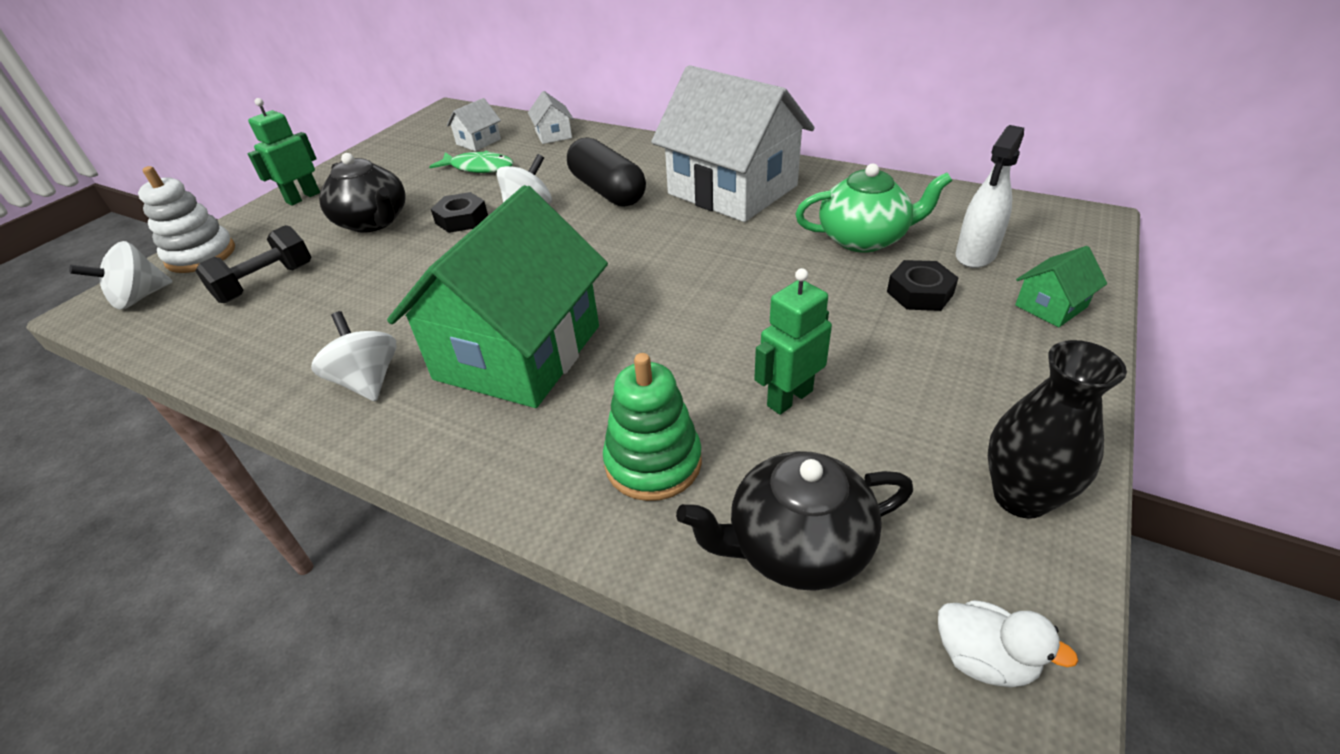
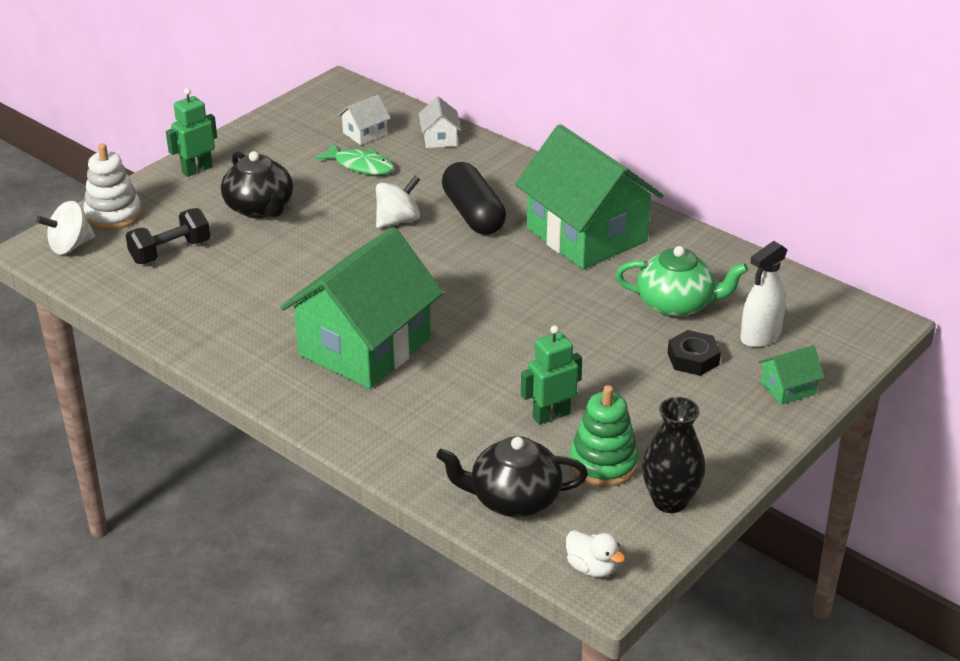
camera: 10 degrees right, 5 degrees down
white spinning top [311,311,396,401] -> none
black nut [431,192,488,233] -> none
green stacking toy [603,353,702,501] -> green stacking toy moved to [570,385,639,487]
white house [651,65,815,222] -> green house [515,124,664,270]

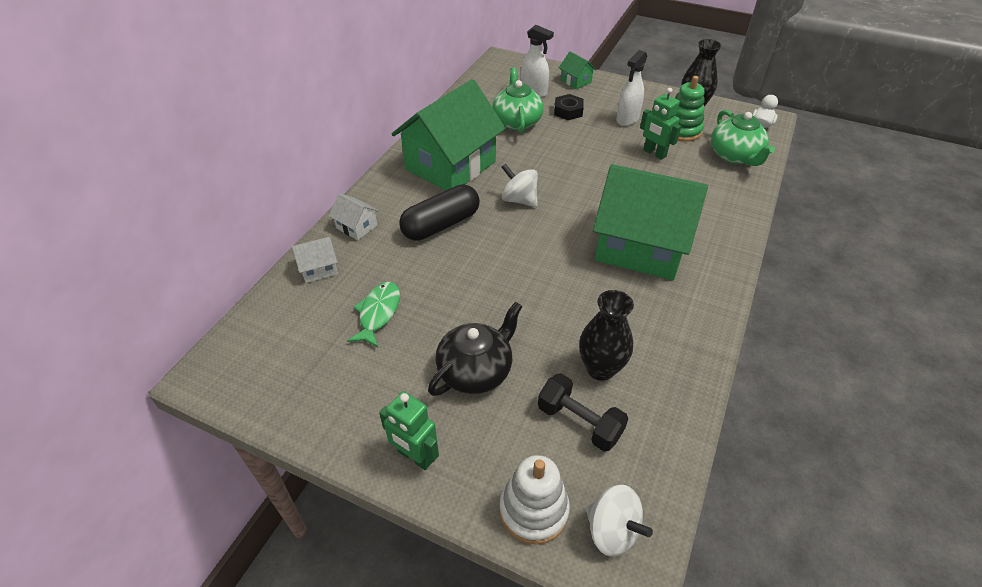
camera: 105 degrees left, 10 degrees up
white house [338,95,391,145] -> white house moved to [329,193,379,240]
white spinning top [376,175,420,228] -> white spinning top moved to [501,164,538,207]
black teapot [436,436,588,517] -> green teapot [711,110,775,166]
none -> black vase [579,290,634,381]
none -> white spray bottle [616,50,648,126]

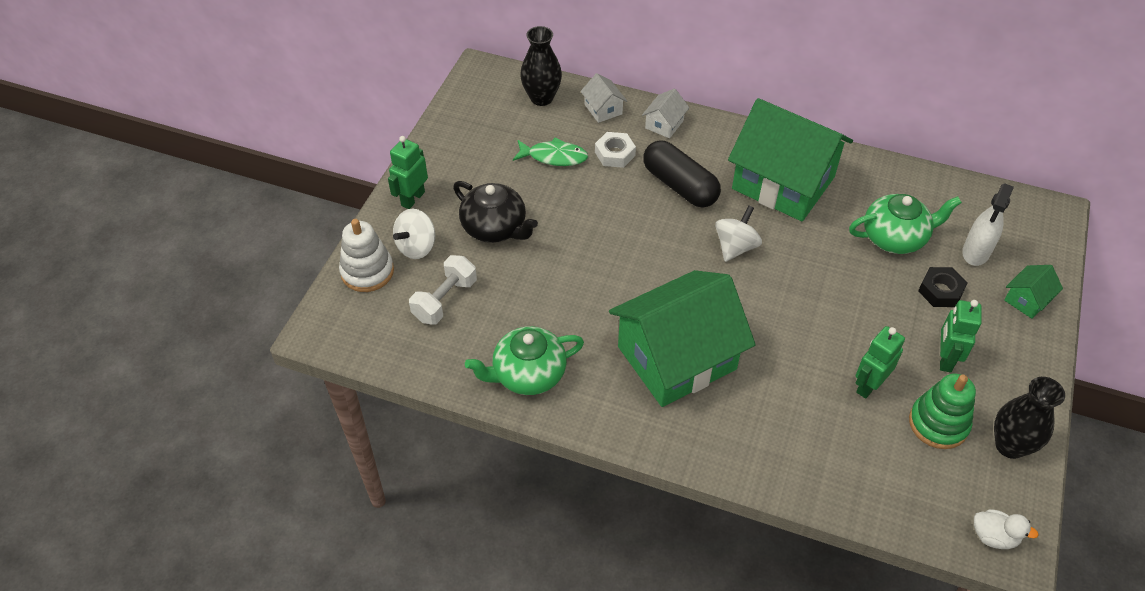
camera: 85 degrees right, 5 degrees up
black dumbbell [538,373,628,451] -> white dumbbell [409,255,477,325]
black vase [579,290,634,381] -> black vase moved to [520,26,562,106]
white spinning top [586,485,653,557] -> white spinning top moved to [393,209,435,259]
green house [593,164,708,280] -> green house turned 45 degrees clockwise [609,270,756,407]
white spray bottle [616,50,648,126] -> green robot [940,300,982,373]
green teapot [711,110,775,166] -> green teapot moved to [465,326,584,395]
none -> white nut [595,132,636,168]

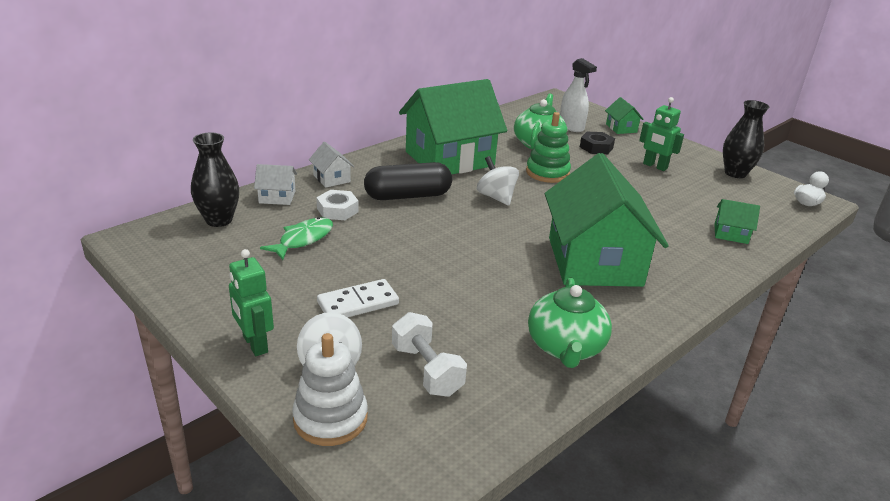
camera: 65 degrees left, 20 degrees down
black teapot [453,181,538,243] -> white domino [317,279,399,318]
green robot [856,326,905,399] -> none
green stacking toy [909,374,976,449] -> green stacking toy moved to [526,112,571,183]
none -> green house [714,199,760,244]

